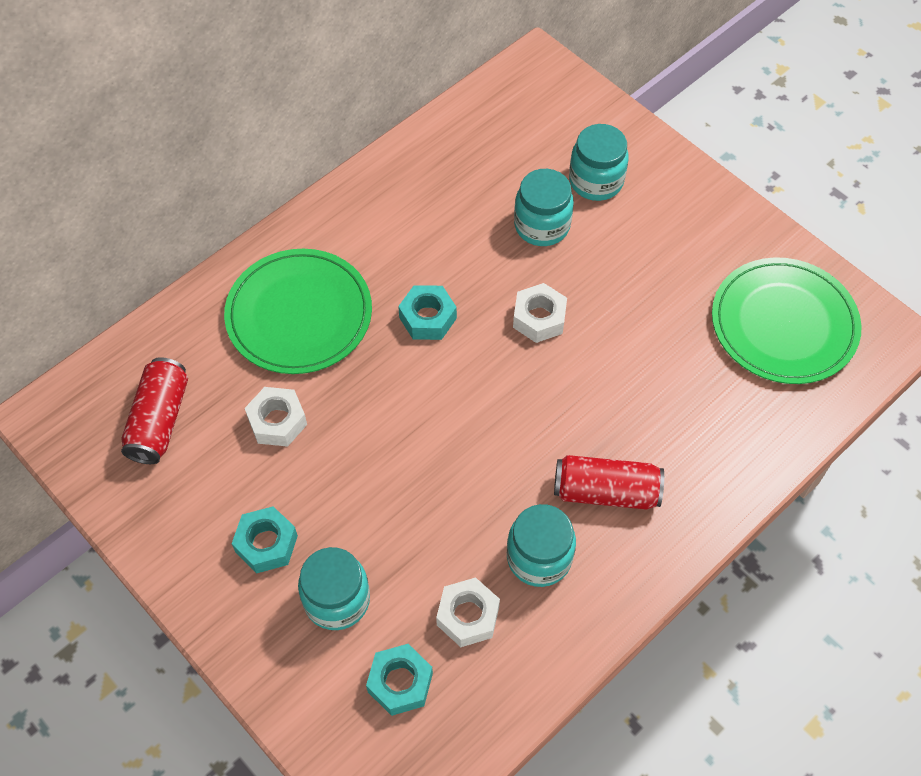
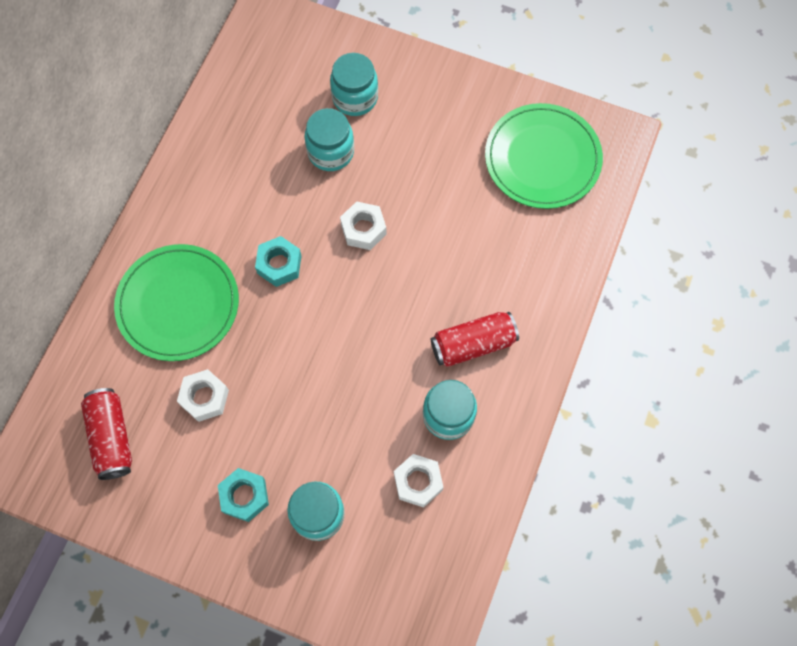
camera: 25 degrees left, 10 degrees up
turquoise nut [366,644,433,716] -> none

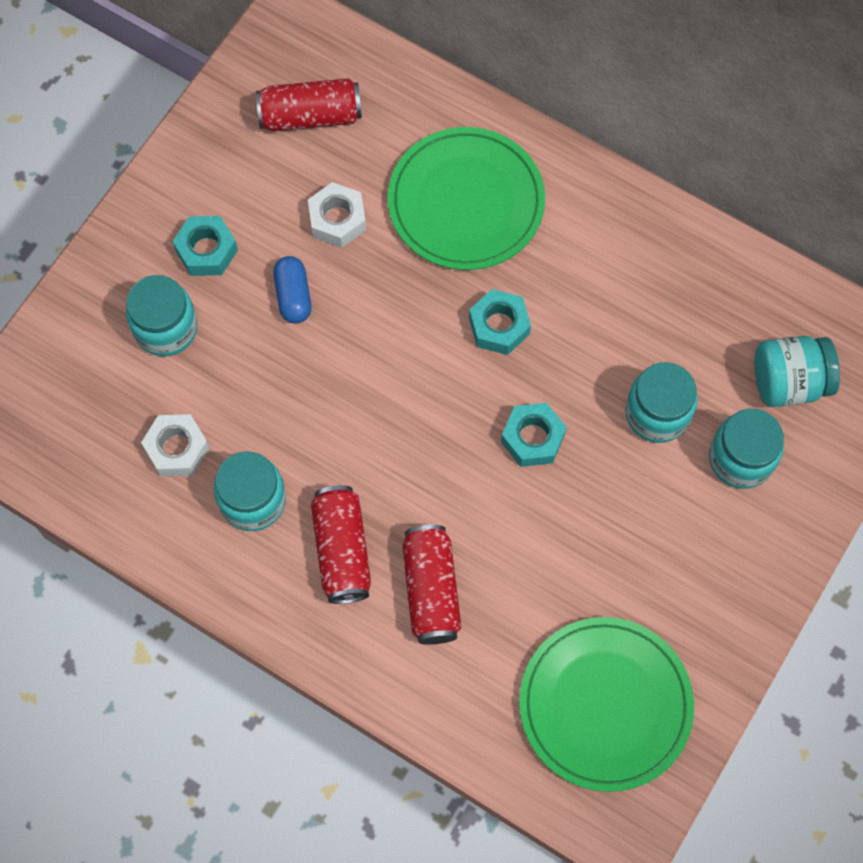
camera: 100 degrees right, 0 degrees up
white nut [340,201,387,250] -> turquoise nut [501,403,567,467]
none -> blue capsule [273,256,311,324]
none -> red can [402,525,461,645]
none -> turquoise jar [755,336,840,407]

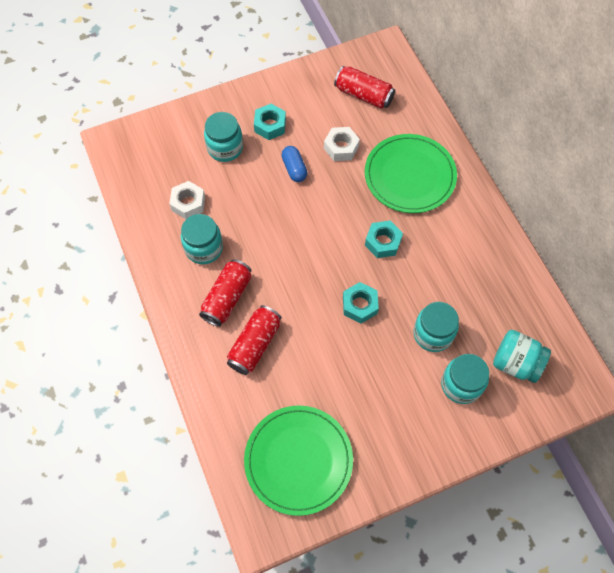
camera: 35 degrees right, 5 degrees down
blue capsule [273,256,311,324] -> blue capsule turned 45 degrees counterclockwise [281,146,307,182]

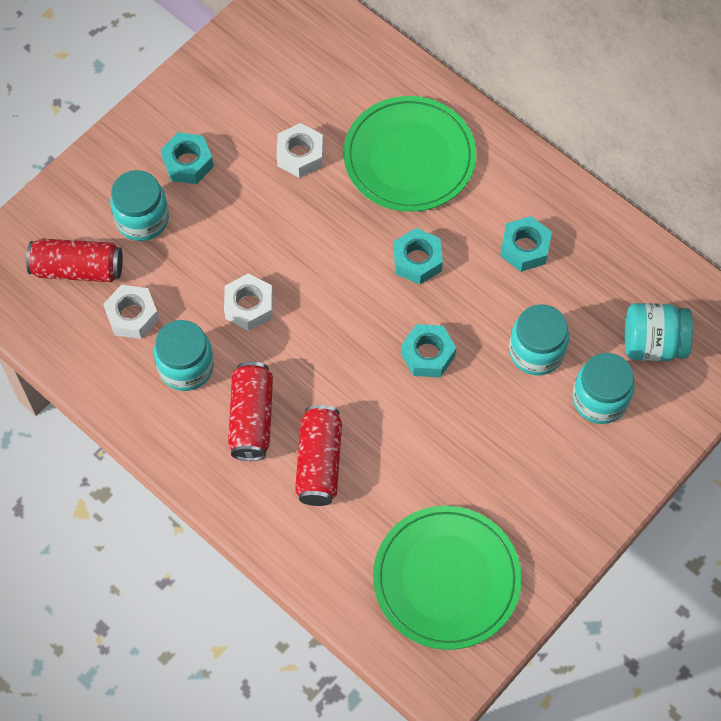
camera: 25 degrees left, 0 degrees up
blue capsule [281,146,307,182] -> none
red can [334,66,395,109] -> red can moved to [26,238,123,282]
none -> white nut [224,273,273,331]
none -> turquoise nut [500,216,552,272]

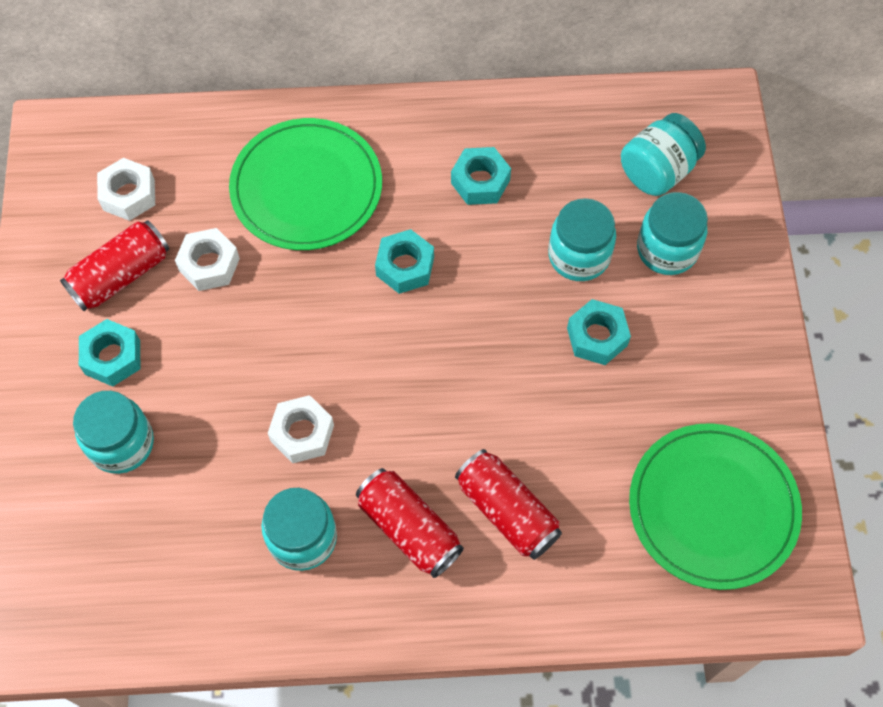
camera: 45 degrees left, 0 degrees up
red can [26,238,123,282] -> red can moved to [60,220,169,311]
white nut [103,285,159,339] -> white nut moved to [97,158,155,221]
turquoise nut [401,324,456,377] -> turquoise nut moved to [567,299,631,365]

